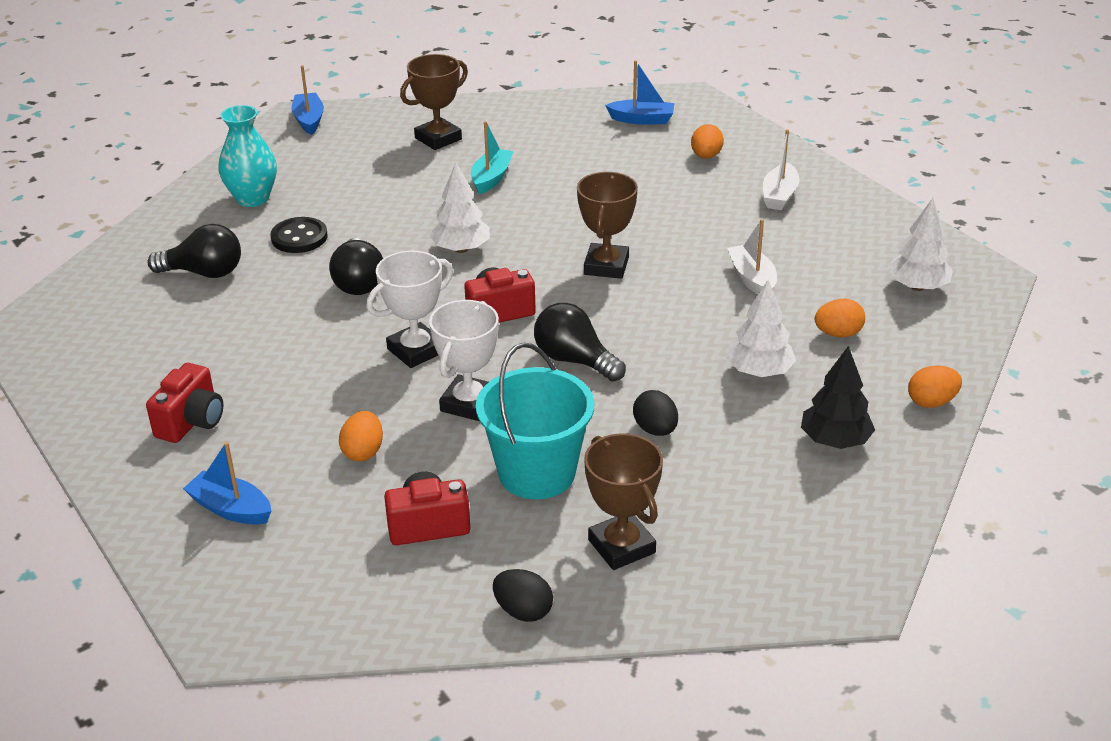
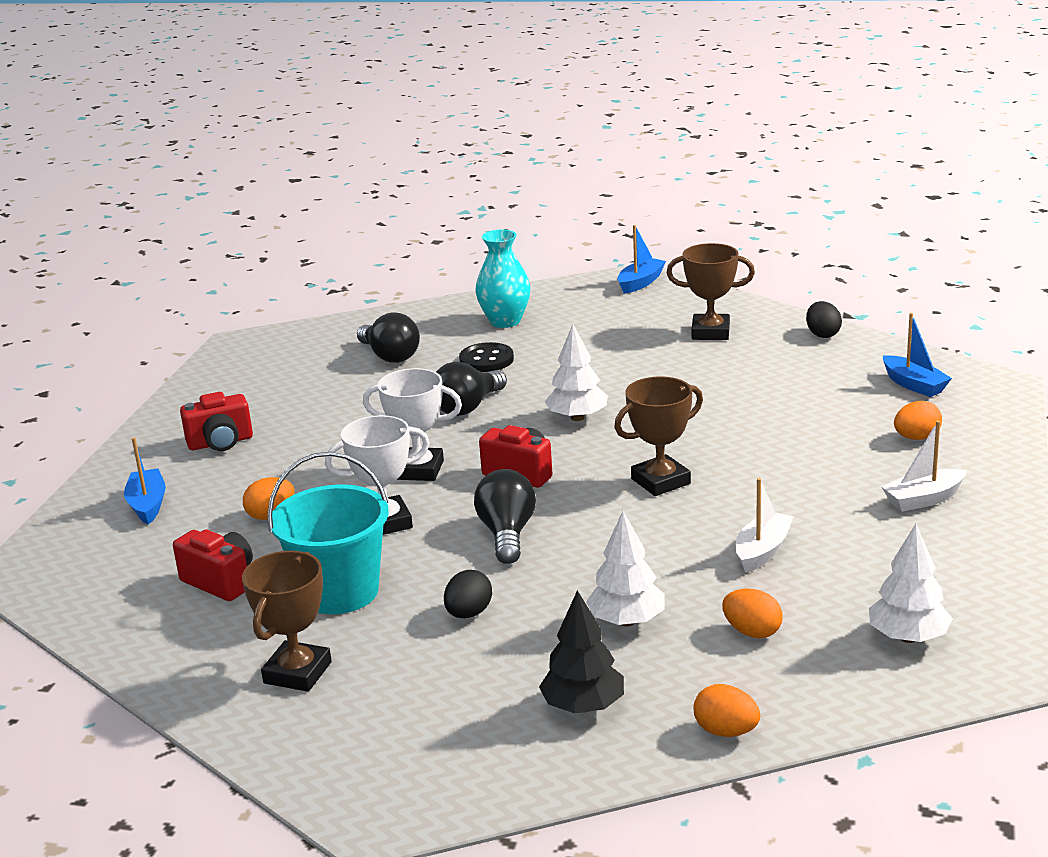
camera: 50 degrees right, 10 degrees down
turquoise boat [471,121,514,194] -> none
black egg [493,569,553,622] -> black egg moved to [806,301,842,338]

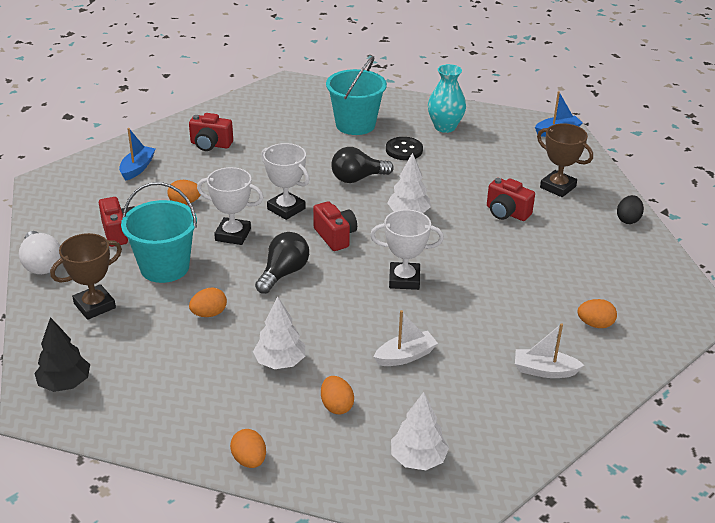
camera: 30 degrees right, 10 degrees up
black light bulb [357,312,420,363] -> turquoise bucket [326,56,387,135]
black egg [444,570,492,618] -> orange egg [189,288,227,317]
black tree [539,590,624,713] -> black tree moved to [34,317,90,392]
brown trophy [614,376,703,496] -> white trophy [370,210,444,290]
blue boat [883,313,952,397] -> none
none -> white light bulb [19,231,60,274]
none -> red camera [487,178,535,221]

